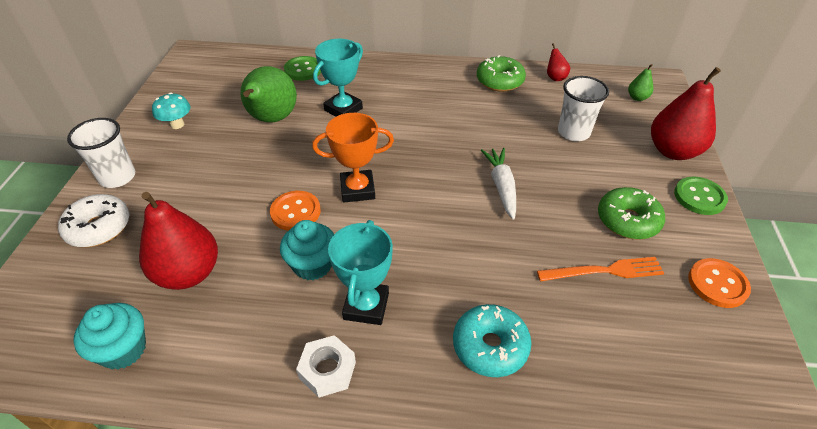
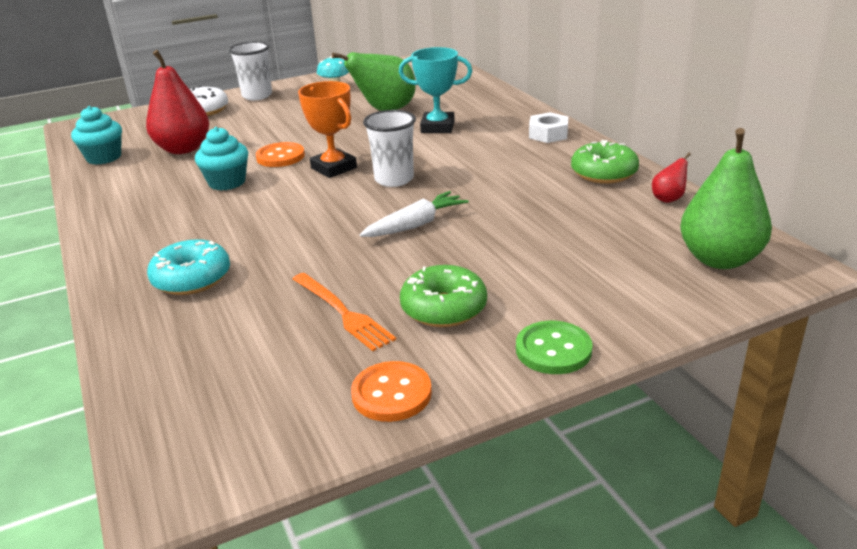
camera: 60 degrees right, 15 degrees down
green button [284,56,321,81] -> none
white nut [296,335,356,398] -> white nut moved to [529,112,568,143]
turquoise trophy [328,220,393,325] -> none
white cup [558,76,609,141] -> white cup moved to [363,110,416,187]
green pear [628,64,654,101] -> green pear [680,128,772,269], size x2.20
red pear [651,67,721,160] -> none

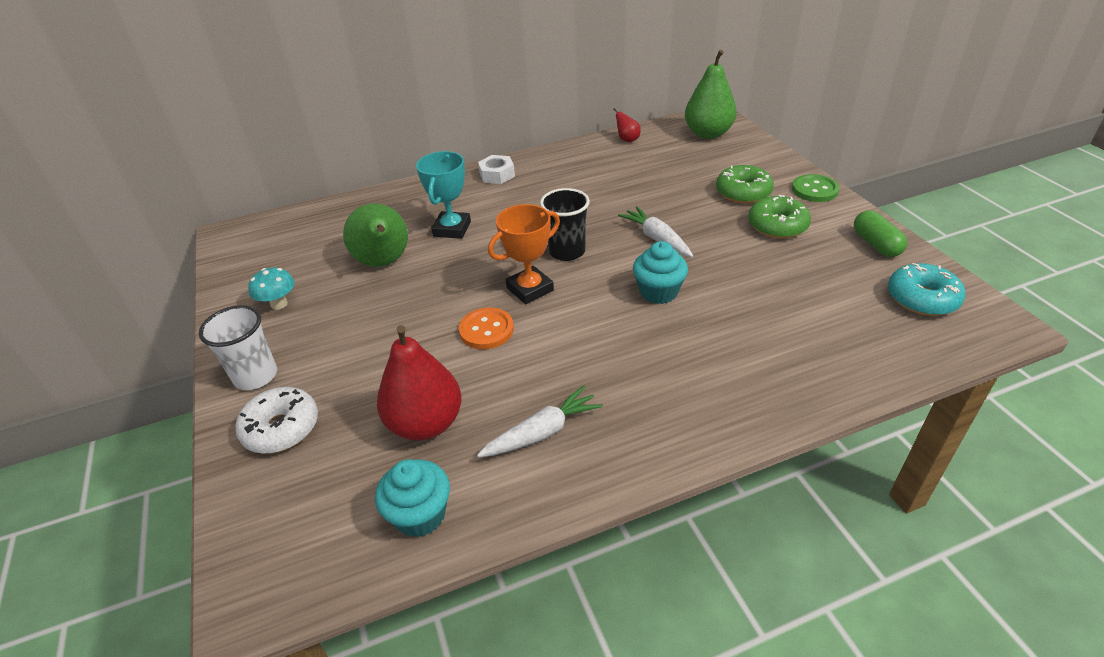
camera: 85 degrees left, 10 degrees up
turquoise donut [147,239,230,295] -> turquoise donut moved to [888,263,965,316]
turquoise cupcake [195,127,248,191] -> turquoise cupcake moved to [633,241,688,304]
orange fork [293,273,396,351] -> none
orange button [351,361,432,422] -> green capsule [854,210,908,257]
white cup [363,110,416,187] -> black cup [540,188,590,261]
green donut [571,140,639,184] -> green donut moved to [716,165,774,204]
none -> white carrot [477,386,603,458]

